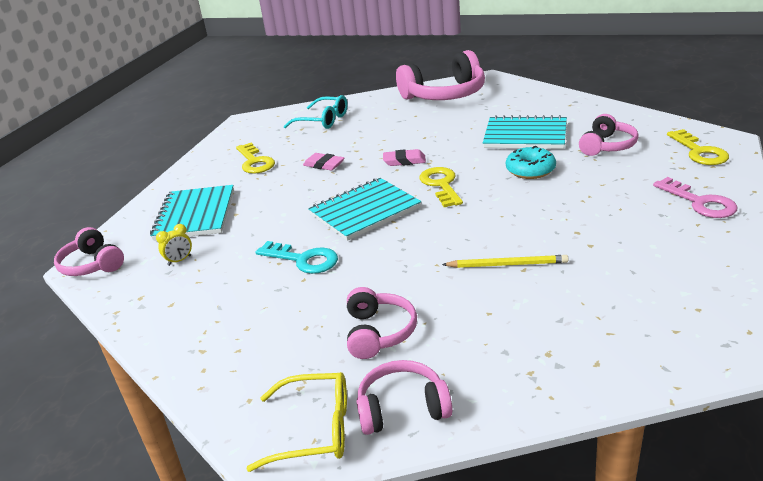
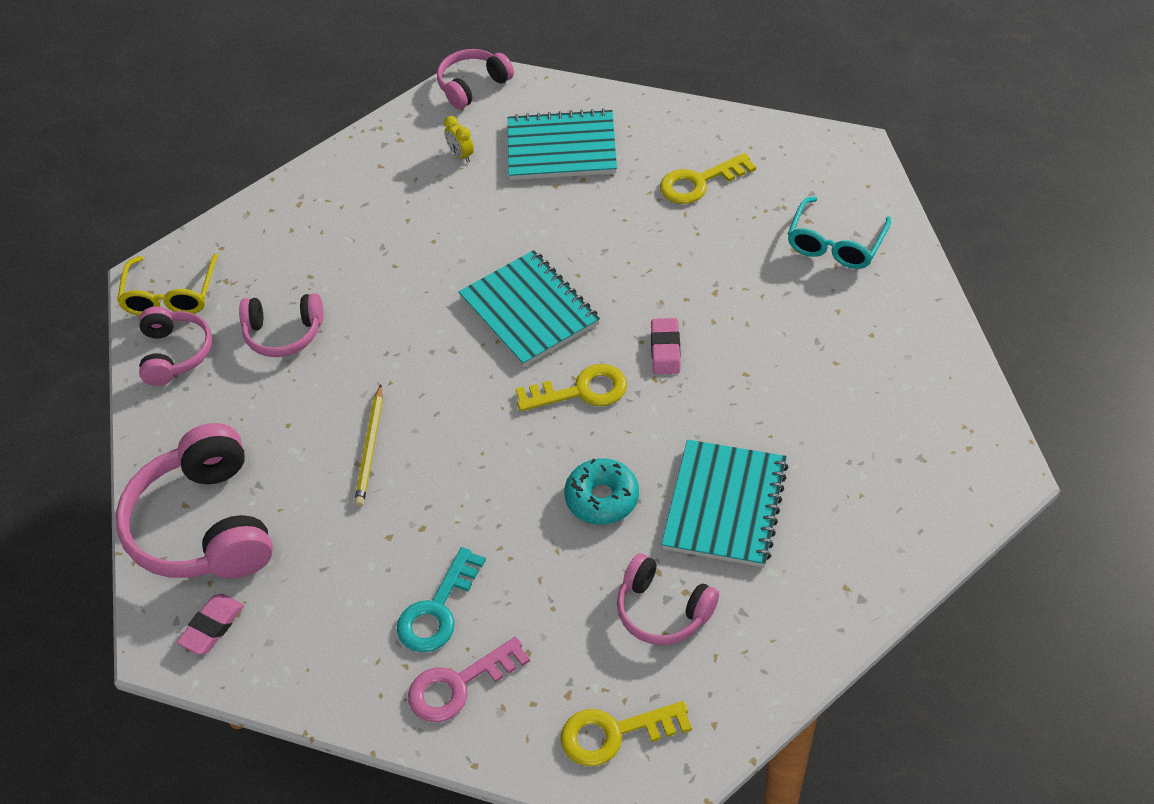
camera: 90 degrees right, 20 degrees up
turquoise key [255,241,338,274] -> turquoise key moved to [397,547,486,652]
pink eraser [303,153,344,170] -> pink eraser moved to [177,594,244,655]
pink headphones [396,50,485,100] -> pink headphones moved to [116,423,273,579]

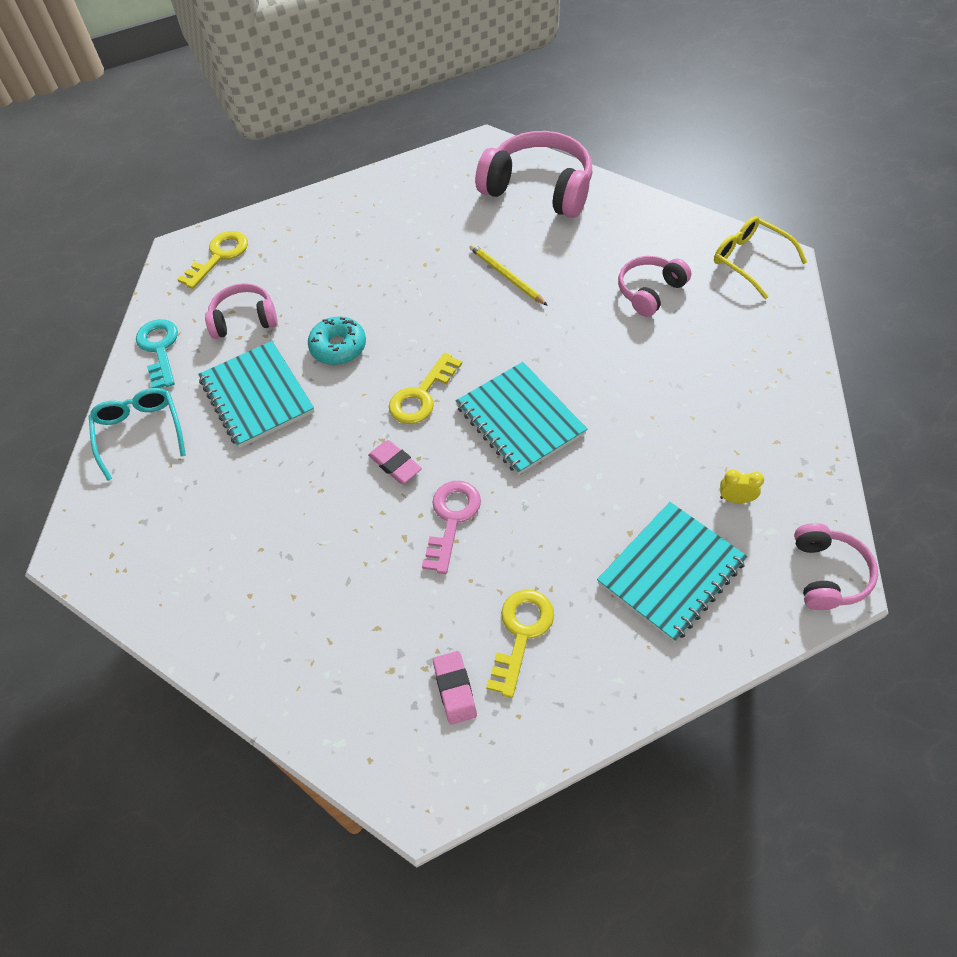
camera: 135 degrees right, 5 degrees up
pink headphones [139,307,212,386] -> none
pink eraser [177,594,244,655] -> pink eraser moved to [433,651,477,725]
turquoise key [397,547,486,652] -> turquoise key moved to [136,319,178,388]
pink key [408,637,530,722] -> pink key moved to [422,481,481,574]
turquoise notebook [459,250,600,367] -> turquoise notebook turned 45 degrees clockwise [456,362,587,475]
turquoise glasses [788,196,891,269] -> turquoise glasses moved to [89,388,186,481]

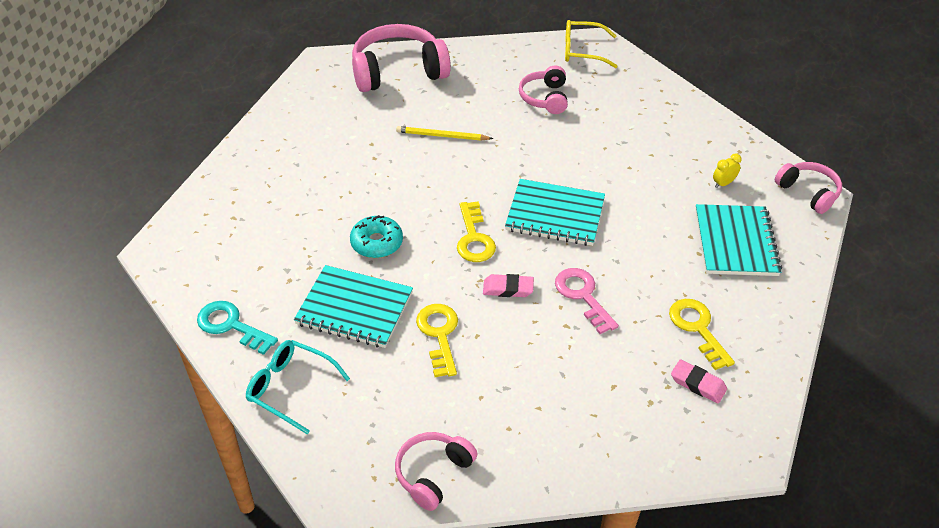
camera: 45 degrees left, 10 degrees down
yellow key [177,231,248,289] -> yellow key moved to [416,304,458,377]
pink headphones [205,283,278,339] -> pink headphones moved to [395,432,477,511]

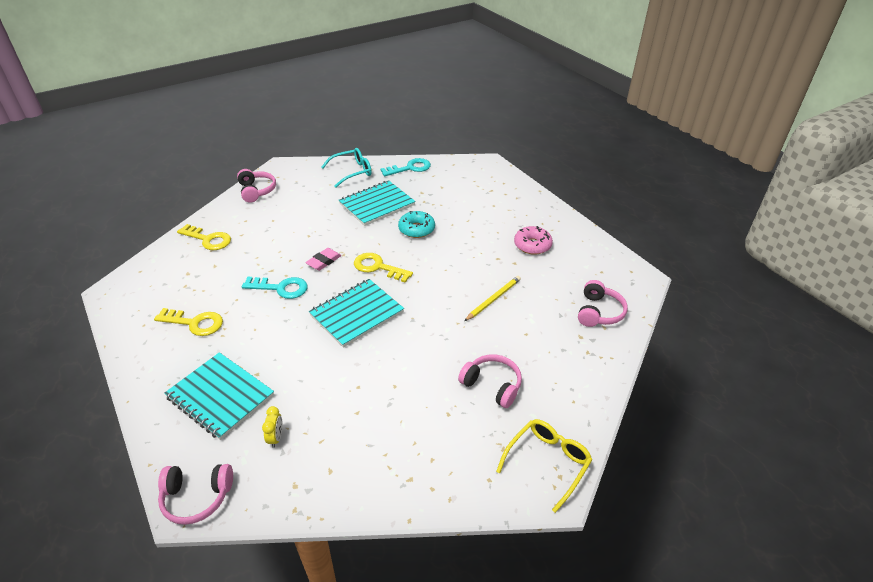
camera: 125 degrees right, 5 degrees down
pink headphones [352,24,451,92] -> pink headphones [578,280,628,327], size x0.56
yellow key [416,304,458,377] -> yellow key moved to [177,224,231,250]
pink key [555,268,619,334] -> turquoise key [242,277,308,299]
pink eraser [671,359,727,404] -> none
none -> pink donut [514,226,553,255]

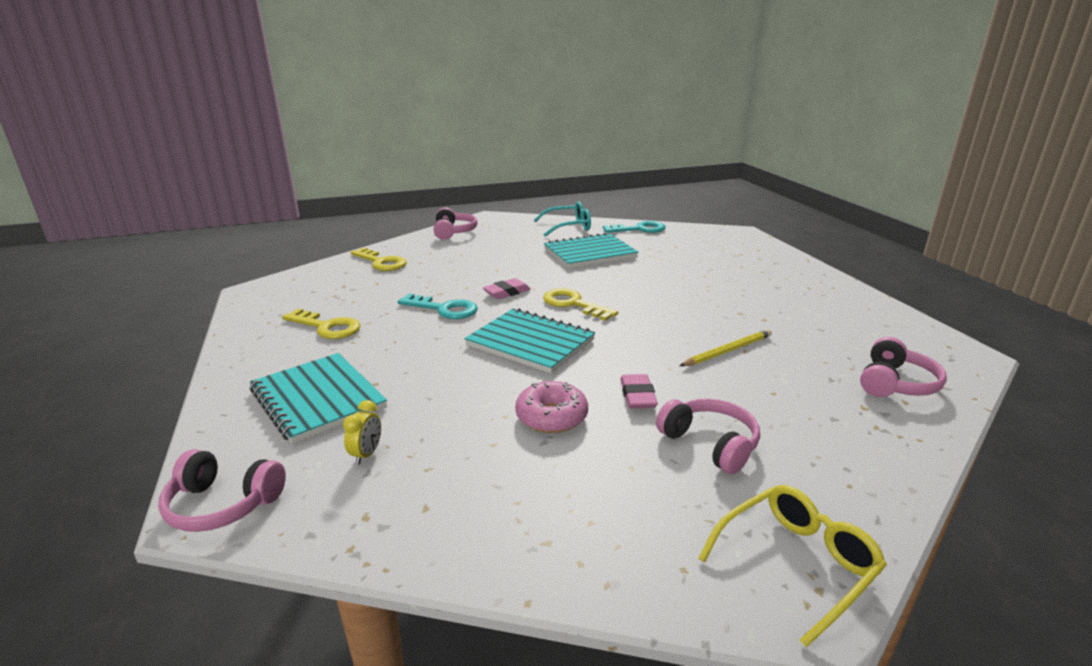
camera: 15 degrees right, 15 degrees down
turquoise notebook [309,279,404,348] -> turquoise notebook turned 60 degrees clockwise [464,308,595,373]
turquoise donut [398,211,435,238] -> none
pink donut [514,226,553,255] -> pink donut moved to [515,381,588,433]
none -> pink eraser [620,374,658,409]

